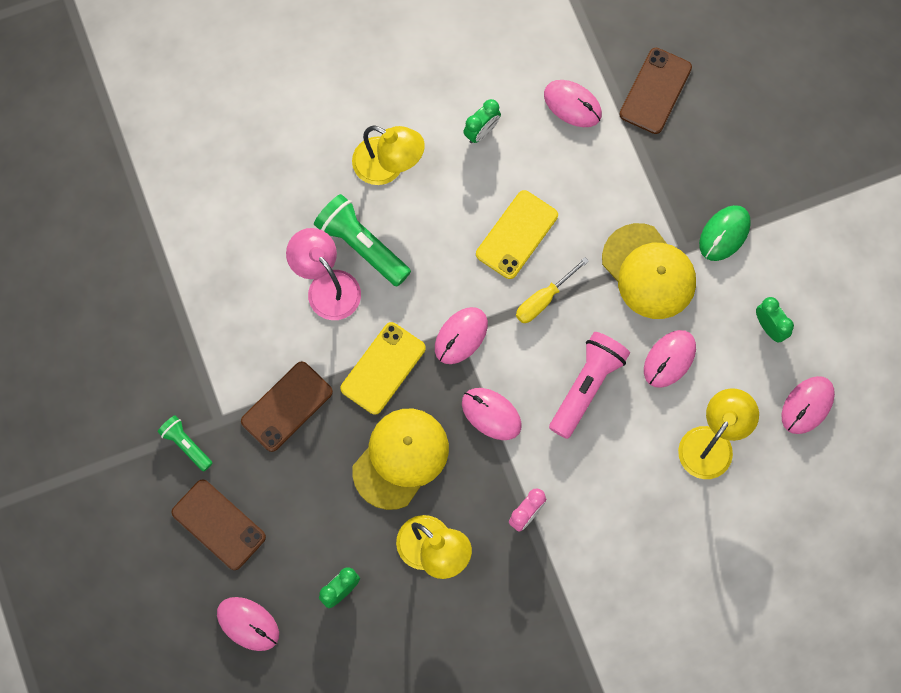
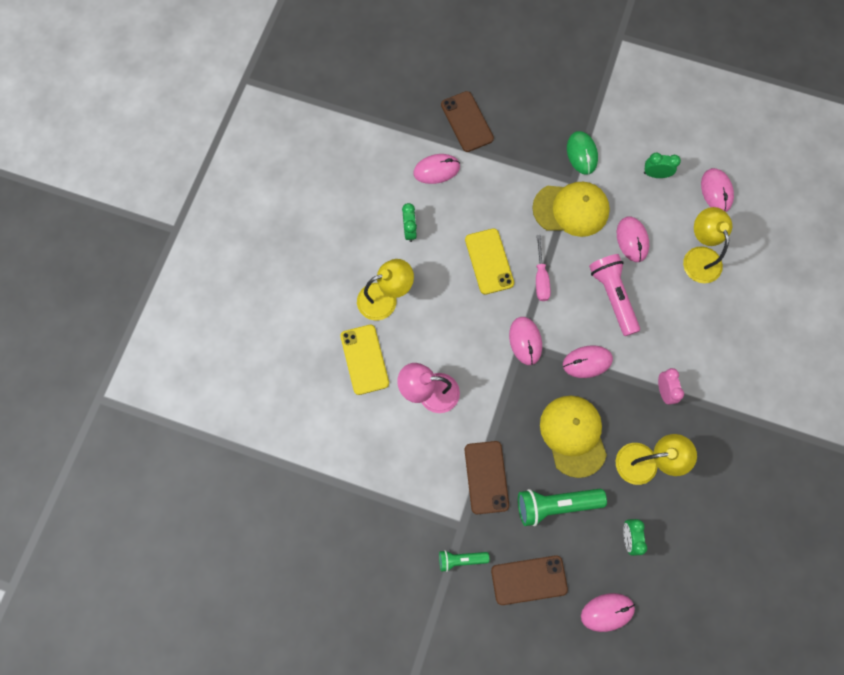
camera: 50 degrees left, 0 degrees up
green flashlight [314,194,411,287] -> green flashlight moved to [518,489,607,526]
yellow phone [341,322,426,415] -> yellow phone moved to [340,325,389,395]
yellow screwdriver [516,257,589,323] -> pink screwdriver [536,235,551,301]

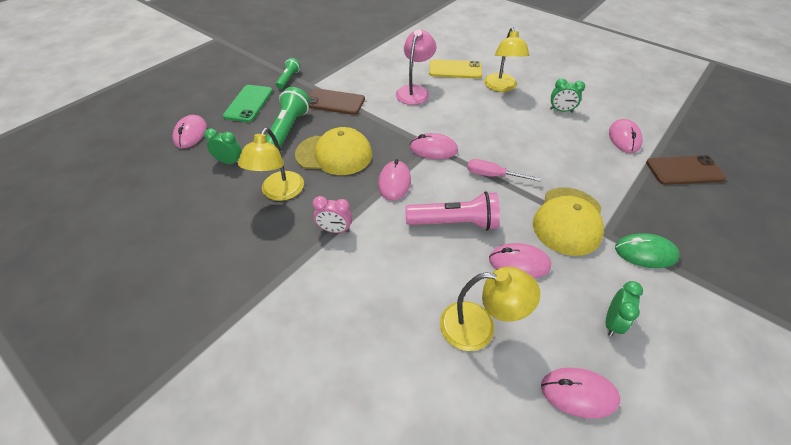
camera: 110 degrees right, 25 degrees down
yellow phone [465,228,514,295] -> none
brown phone [491,555,568,605] -> green phone [223,85,273,122]

